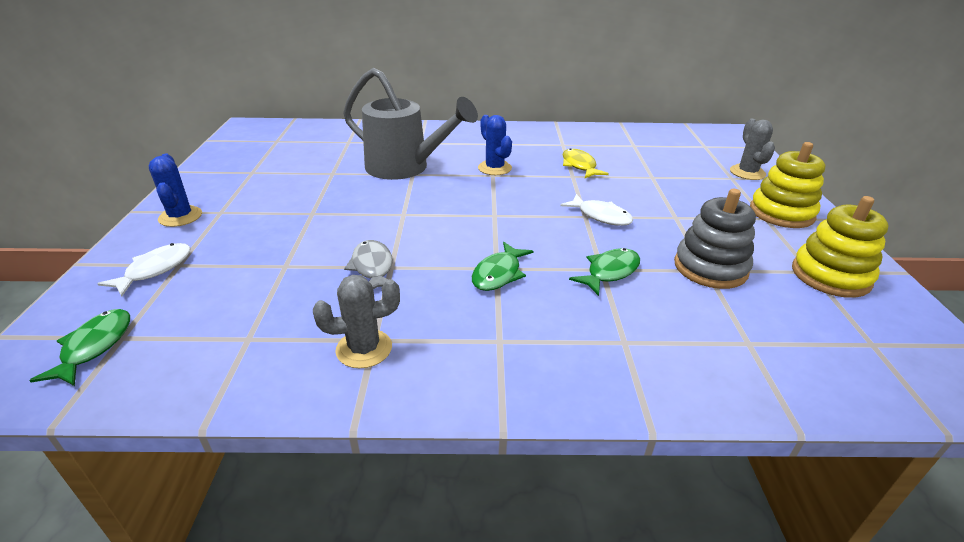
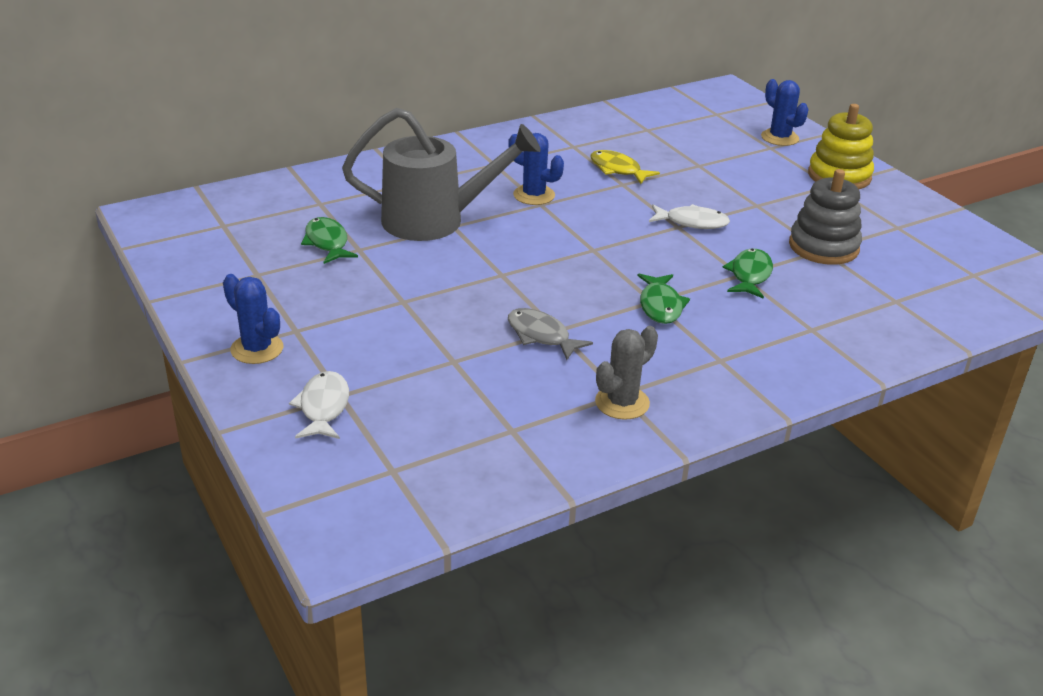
camera: 30 degrees left, 0 degrees up
green fish [29,309,130,386] -> green fish moved to [301,217,358,264]
grey cactus [730,118,775,180] -> blue cactus [761,79,809,146]
yellow stacking toy [792,196,889,298] -> none

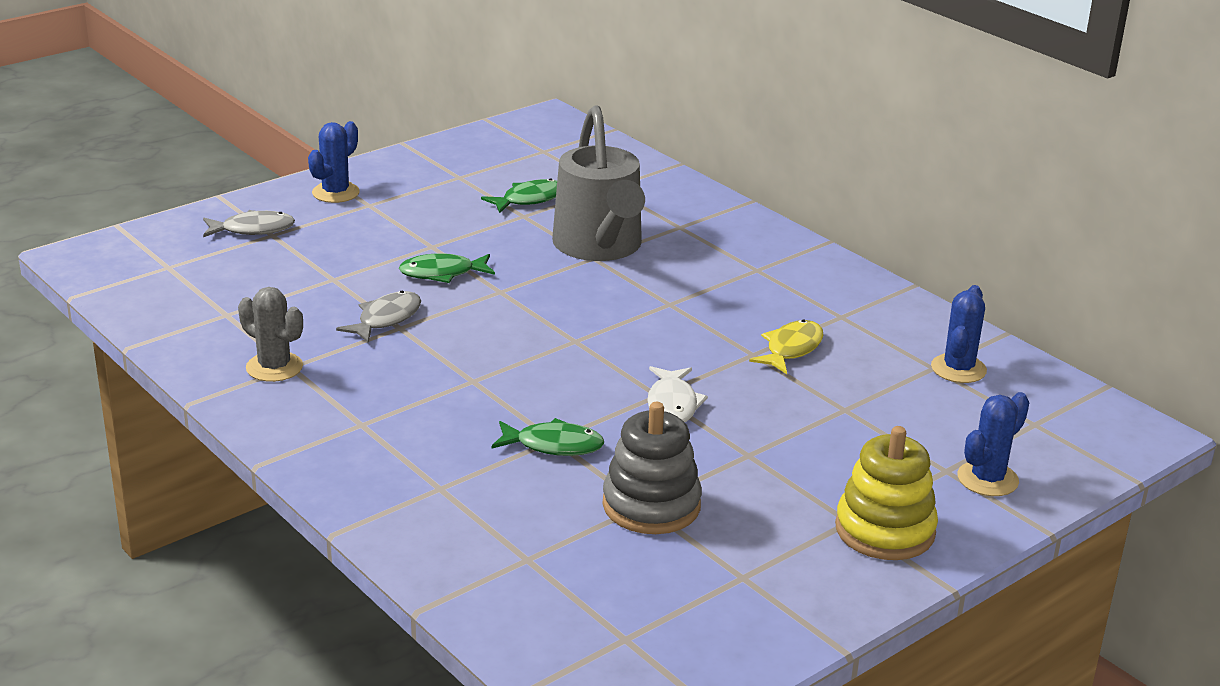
camera: 80 degrees right, 5 degrees down
white fish [289,371,349,439] -> grey fish [203,210,295,237]
blue cactus [508,133,564,205] -> blue cactus moved to [931,285,987,383]
green fish [638,274,690,324] -> green fish moved to [399,253,495,283]

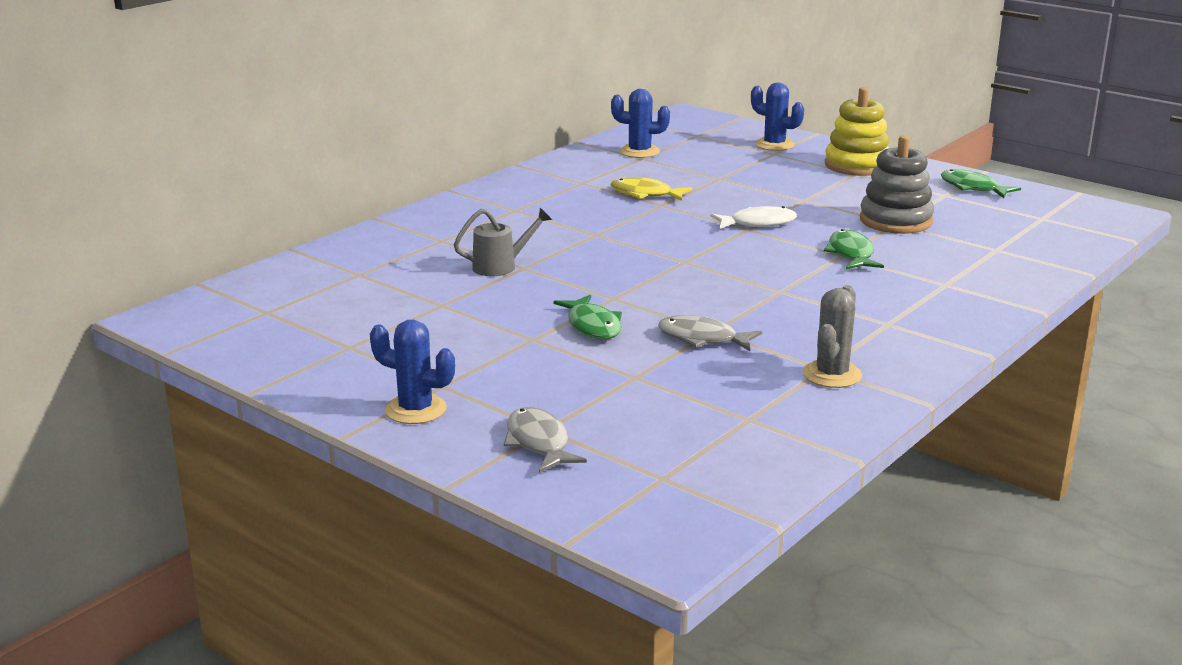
camera: 100 degrees left, 5 degrees down
green fish [481,178,557,213] -> green fish moved to [941,169,1021,198]
grey watering can [552,105,645,261] -> grey watering can [454,208,552,276], size x0.47

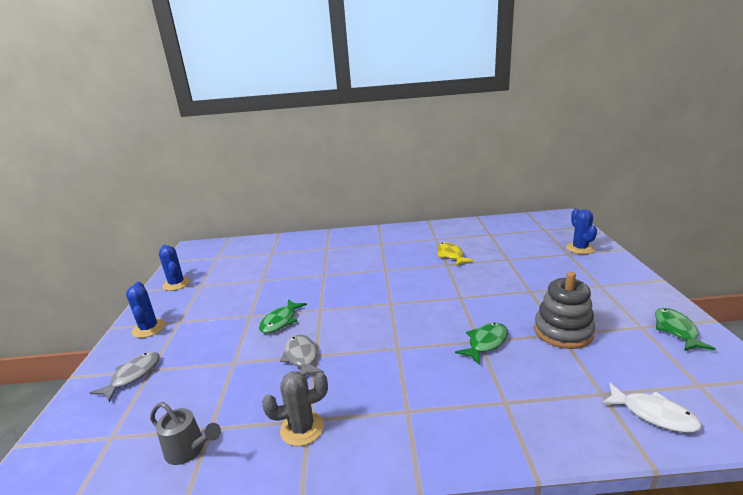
camera: 50 degrees right, 0 degrees up
grey watering can [454,208,552,276] -> grey watering can moved to [150,402,221,465]
blue cactus [611,89,670,158] -> blue cactus moved to [159,245,191,291]
white fish [710,206,797,229] -> white fish moved to [602,382,702,433]
yellow stacking toy [825,87,889,176] -> none

